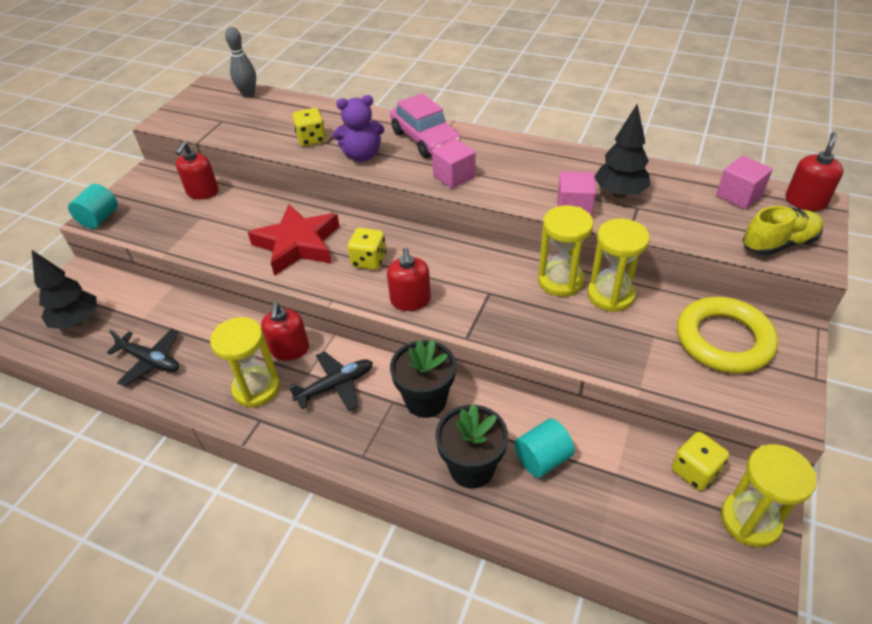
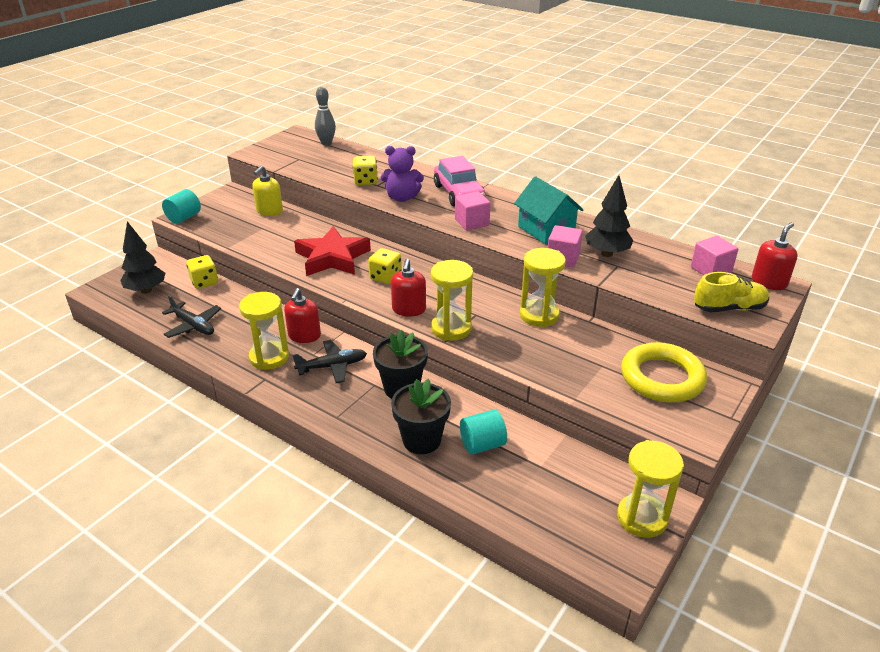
camera: 10 degrees right, 10 degrees down
red soap dispenser [175,142,219,200] -> yellow soap dispenser [252,165,283,216]
yellow hourglass [587,219,650,312] -> yellow hourglass moved to [431,260,473,341]
yellow dice [672,432,729,491] -> yellow dice moved to [187,255,218,289]
none -> turquoise house [514,176,583,244]

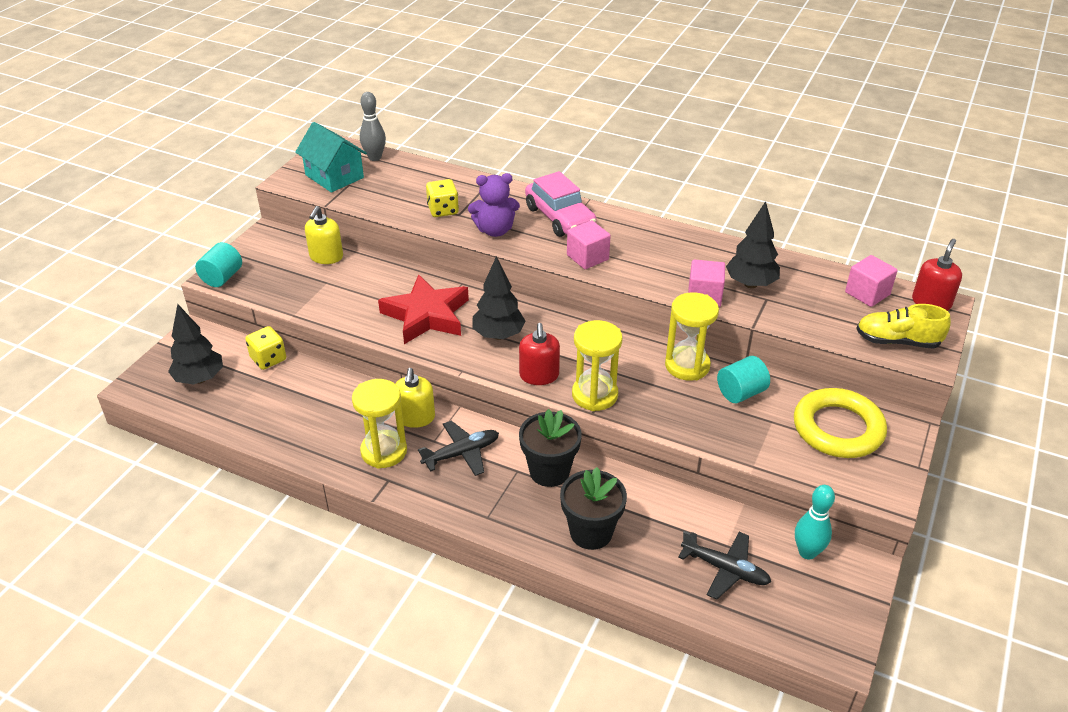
camera: 10 degrees left, 5 degrees up
black plane [162,295,221,338] -> black plane moved to [678,531,771,600]
red soap dispenser [284,288,321,343] -> yellow soap dispenser [395,368,435,428]
yellow dice [368,248,402,284] -> black tree [472,256,526,340]
turquoise cylinder [460,410,507,454] -> turquoise cylinder moved to [717,356,770,403]
turquoise house [514,176,583,244] -> turquoise house moved to [295,122,367,193]
yellow hourglass [617,440,684,538] -> none
yellow shoe [694,272,769,312] -> yellow shoe turned 150 degrees counterclockwise [856,304,951,349]
none -> turquoise bowling pin [795,485,835,560]

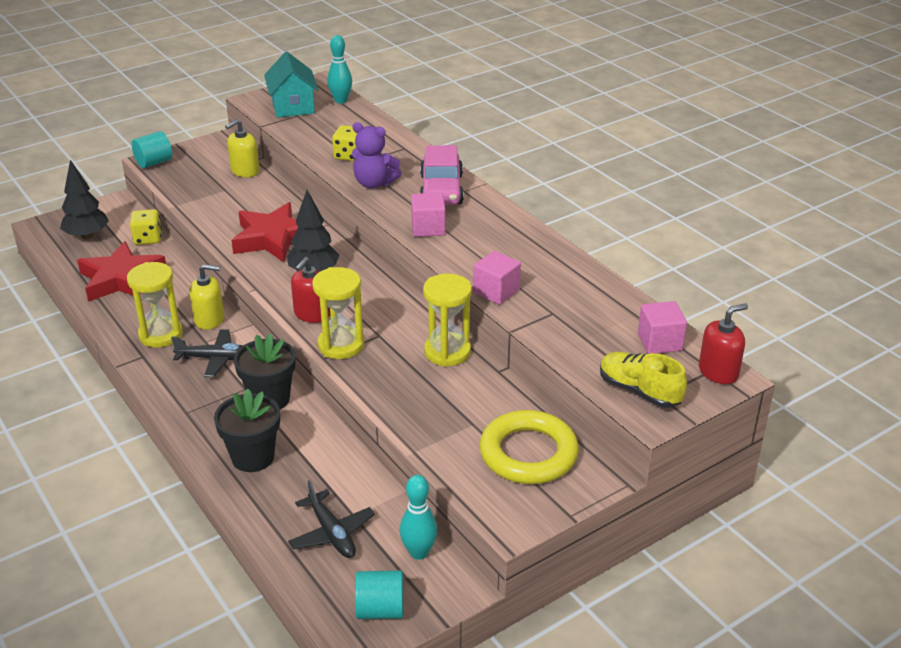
camera: 30 degrees right, 5 degrees down
grey bowling pin [360,92,386,161] -> turquoise bowling pin [327,35,352,103]
yellow soap dispenser [395,368,435,428] -> yellow soap dispenser turned 120 degrees counterclockwise [189,264,224,330]
turquoise cylinder [717,356,770,403] -> turquoise cylinder moved to [355,570,403,619]
black tree [726,201,780,288] -> none
none -> red star [77,241,166,302]

